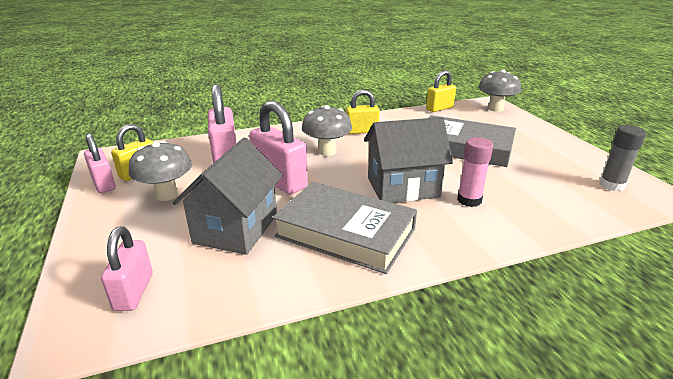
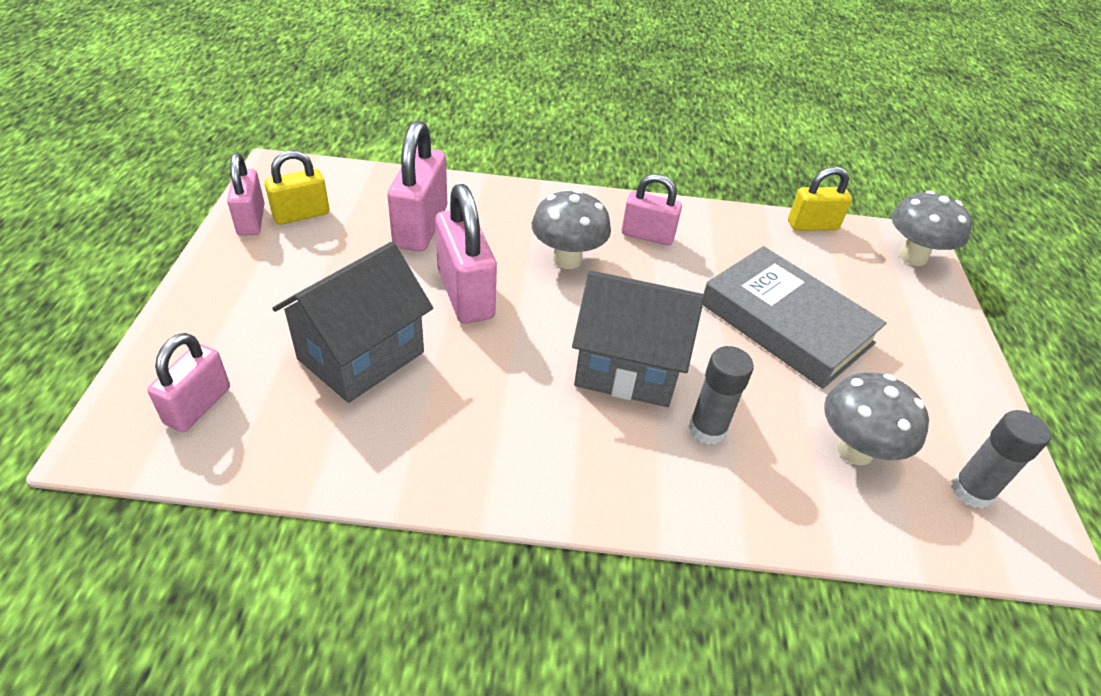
camera: 20 degrees right, 15 degrees up
grey mushroom [129,141,192,201] -> grey mushroom moved to [824,372,929,465]
grey book [273,182,417,274] -> none
yellow padlock [346,89,380,134] -> pink padlock [622,174,682,245]
pink glue stick [457,137,493,207] -> grey glue stick [689,346,754,445]

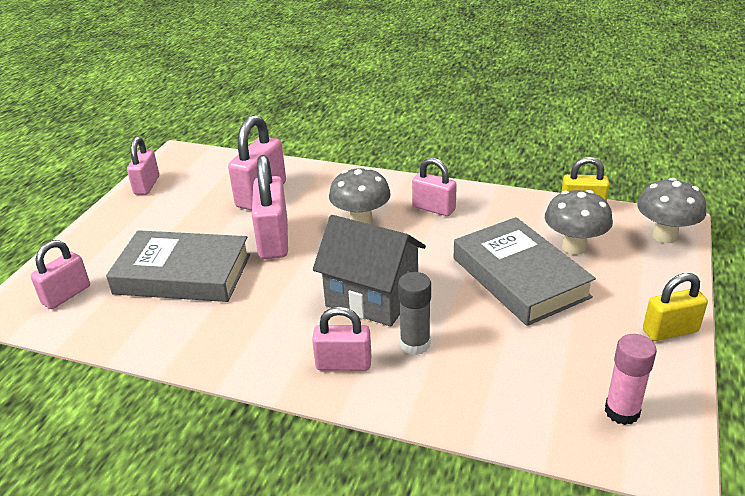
camera: 20 degrees right, 10 degrees down
yellow padlock [265,150,329,225] -> yellow padlock moved to [643,273,708,341]
grey house [272,242,433,403] -> grey book [106,230,250,302]
grey mushroom [824,372,929,465] -> grey mushroom moved to [545,190,613,254]
grey glue stick [951,410,1051,509] -> pink glue stick [605,334,657,425]
none -> pink padlock [312,307,371,371]

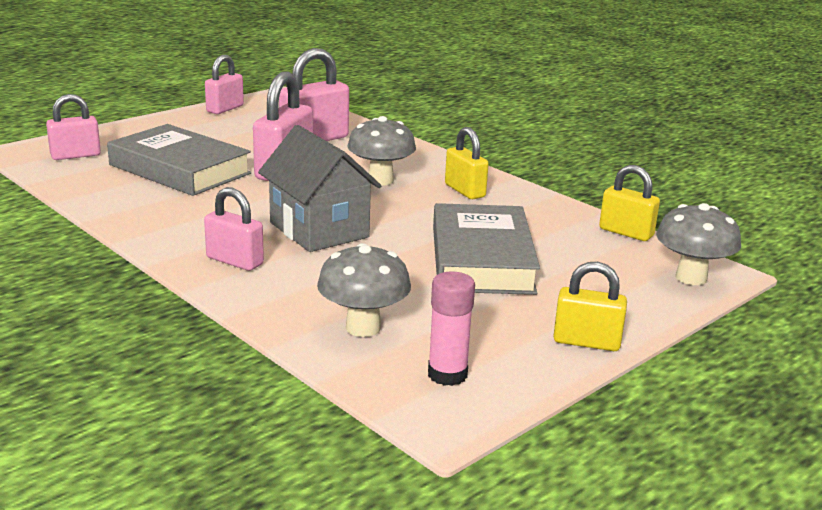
camera: 25 degrees right, 10 degrees down
grey glue stick [398,272,431,355] -> none
pink padlock [412,158,457,216] -> yellow padlock [445,127,489,199]
grey mushroom [545,190,613,254] -> grey mushroom moved to [317,243,411,337]

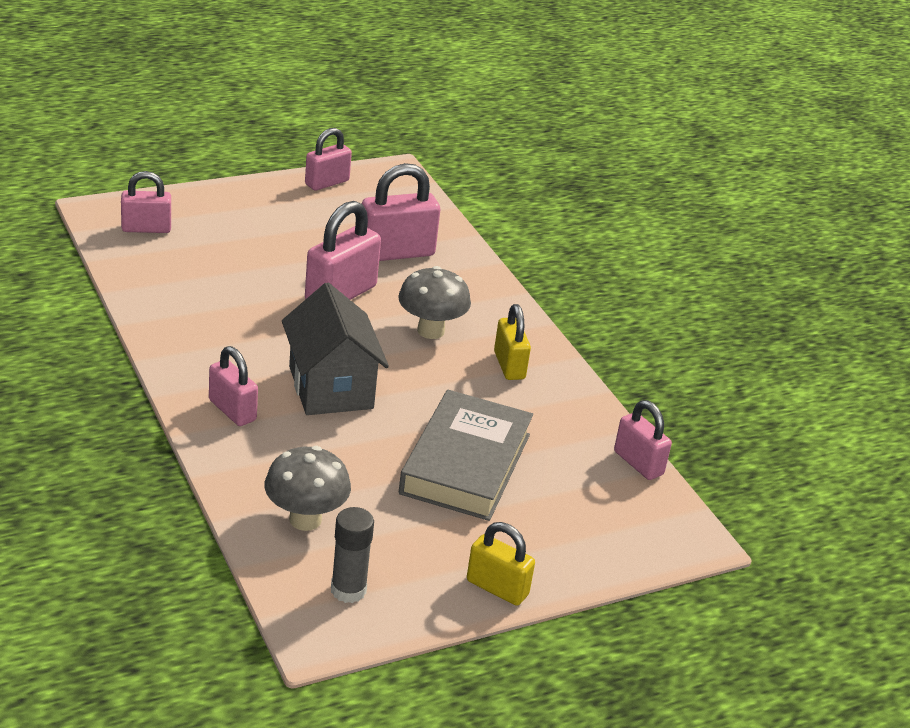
camera: 15 degrees right, 10 degrees up
grey book [107,124,251,196] -> none
pink glue stick [428,272,475,386] -> grey glue stick [331,507,374,603]
yellow padlock [599,165,660,241] -> pink padlock [614,400,672,480]
grey mushroom [656,203,741,285] -> none

